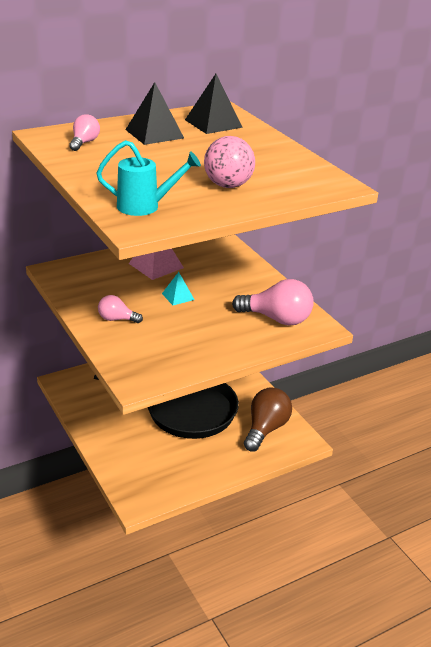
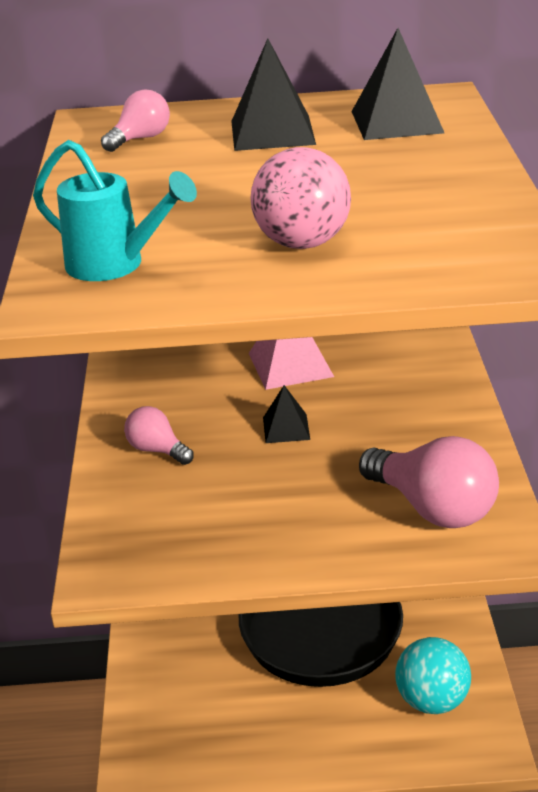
camera: 30 degrees right, 0 degrees up
turquoise pyramid [162,272,195,305] -> black pyramid [263,385,310,443]
brown light bulb [244,387,292,451] -> turquoise ball [395,637,471,714]

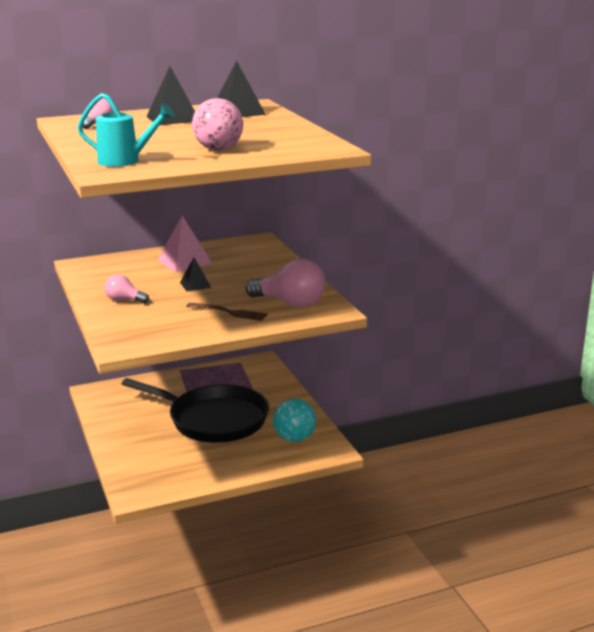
camera: 20 degrees left, 10 degrees down
none -> brown fork [186,303,268,321]

